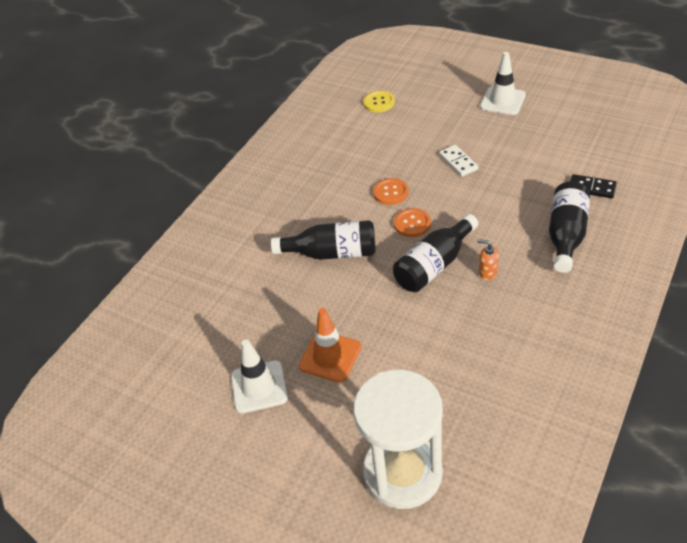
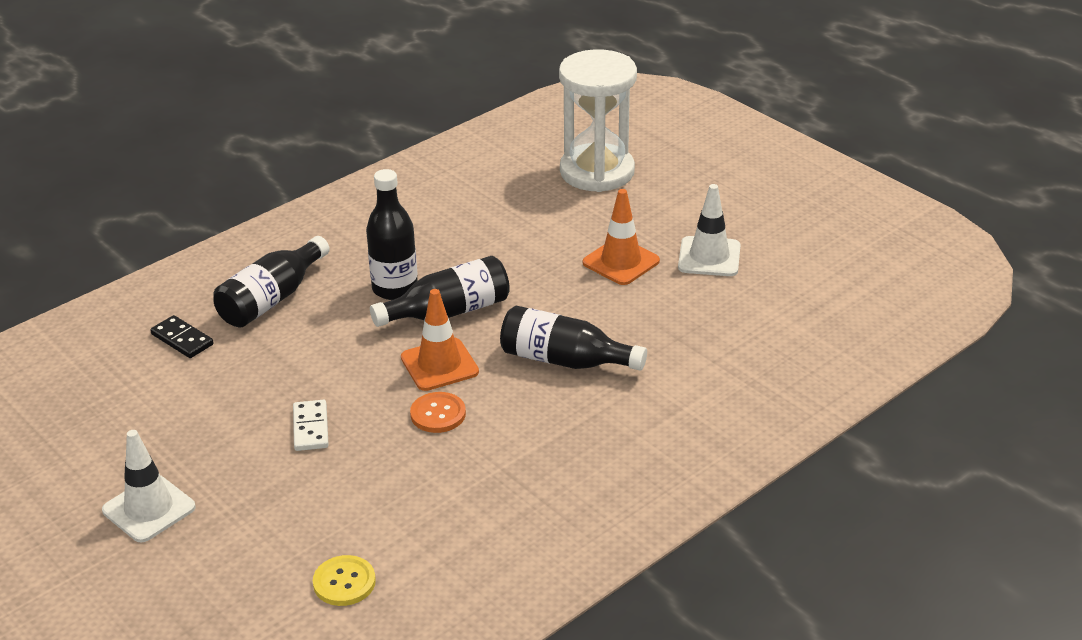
camera: 165 degrees left, 10 degrees down
orange button [394,208,431,237] -> orange traffic cone [401,289,479,391]
orange soap dispenser [477,239,499,280] -> black bottle [366,169,418,300]

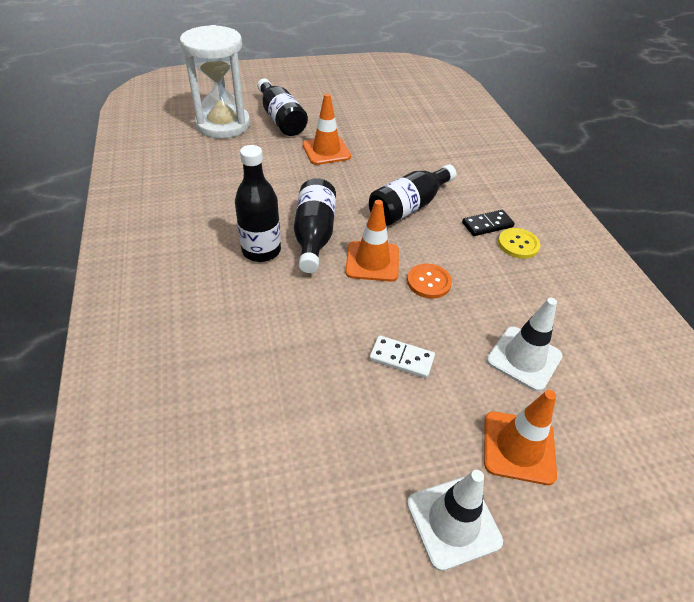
camera: 65 degrees left, 10 degrees up
black domino [150,315,213,358] -> black domino moved to [462,210,515,236]
black bottle [213,236,330,327] -> black bottle moved to [257,78,308,136]
yellow button [313,555,376,606] -> yellow button moved to [498,228,540,259]
white traffic cone [678,184,741,276] -> white traffic cone moved to [487,298,563,392]
none -> orange traffic cone [484,390,557,485]

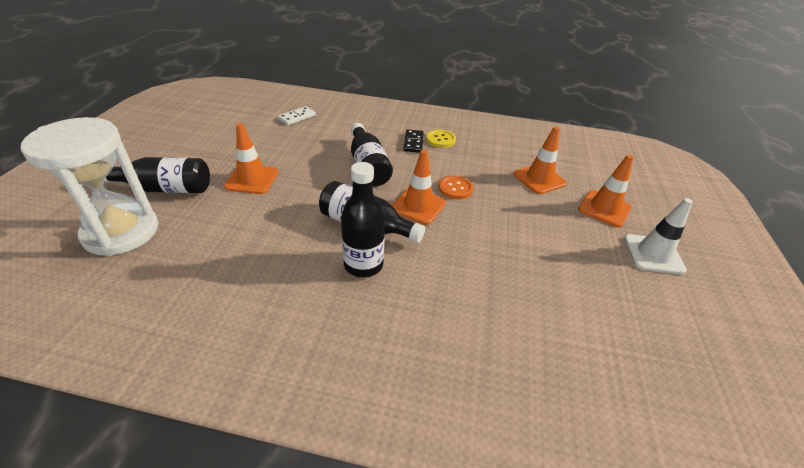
camera: 65 degrees left, 5 degrees down
white domino [369,335,435,378] -> white domino moved to [278,106,316,125]
white traffic cone [487,298,563,392] -> orange traffic cone [514,126,567,194]

